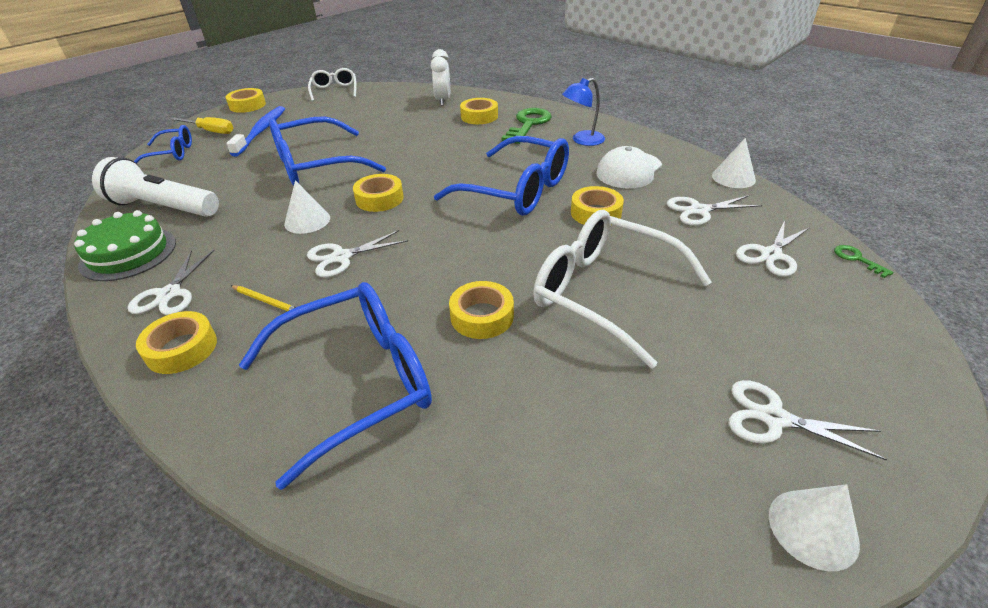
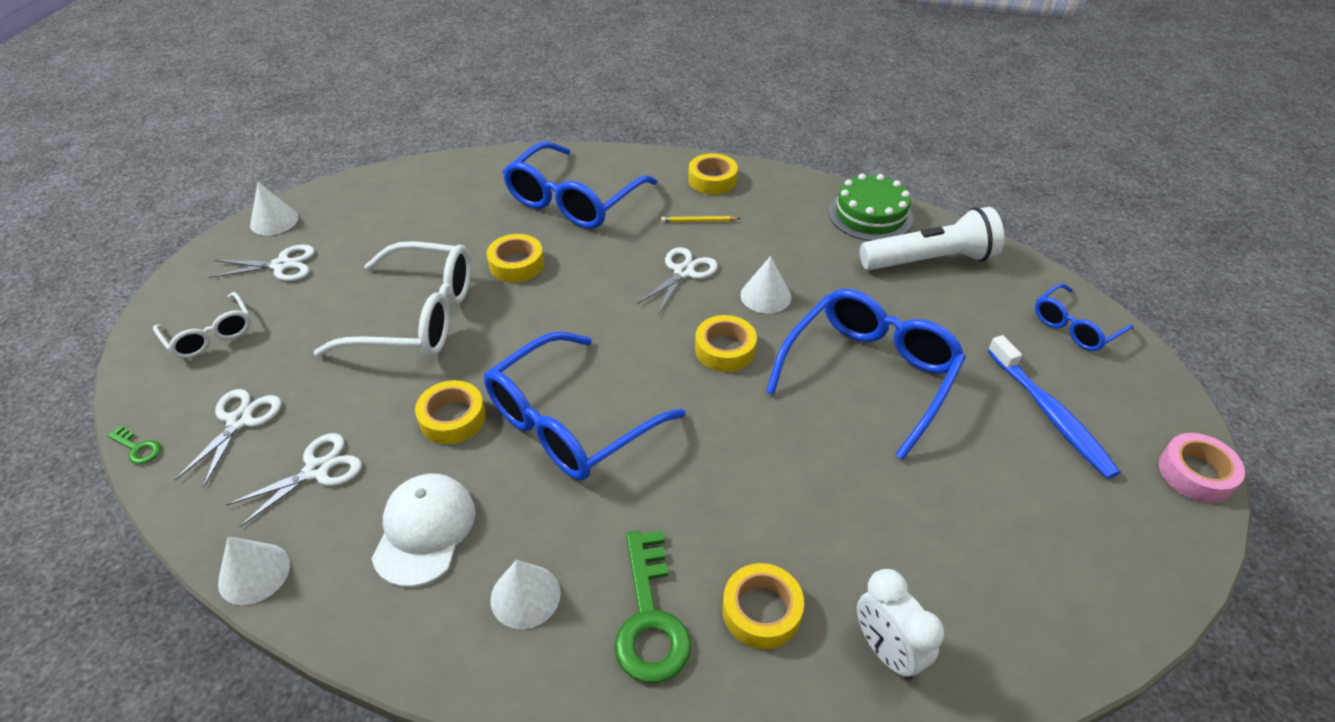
camera: 150 degrees right, 5 degrees up
white scissors [128,250,215,315] -> none
yellow screwdriver [170,117,233,134] -> none
yellow tape [225,88,266,113] -> pink tape [1159,433,1245,503]
white glasses [308,68,357,101] -> white glasses moved to [153,292,251,359]
blue glasses [434,136,569,216] -> blue glasses turned 45 degrees counterclockwise [484,331,685,480]
blue lamp [562,78,605,146] -> white cone [490,560,561,629]

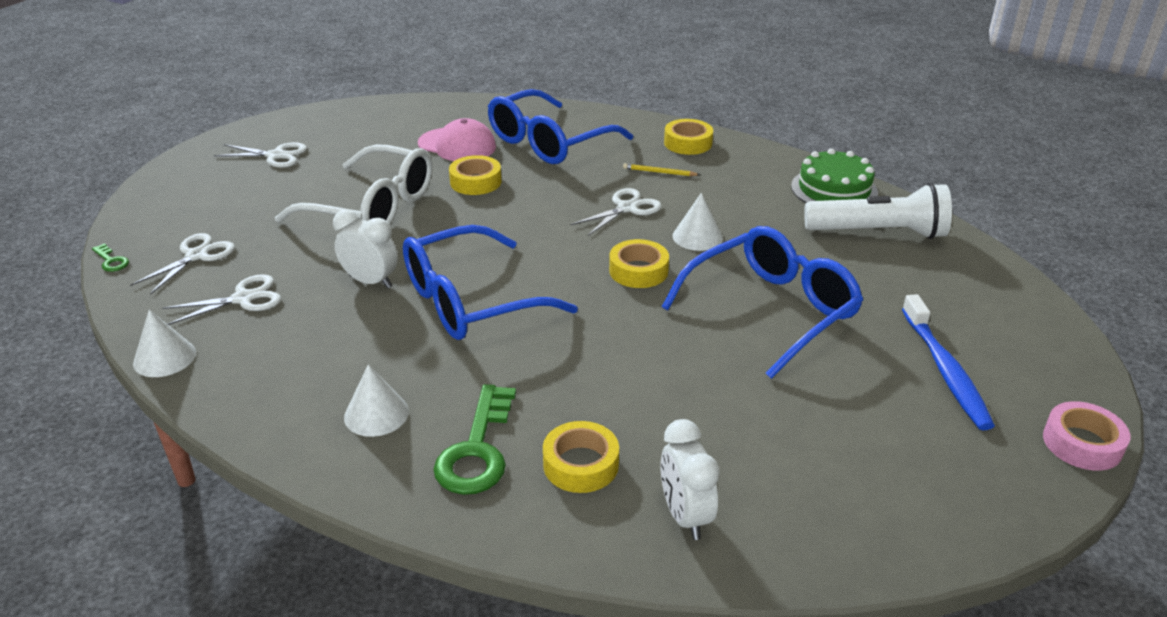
camera: 15 degrees right, 10 degrees down
white glasses [153,292,251,359] -> none
white cone [250,182,298,235] -> none
white cap [371,474,475,587] -> none
yellow tape [415,380,486,444] -> white clock [333,209,398,288]
blue glasses [1035,283,1134,351] -> none
none -> pink cap [418,118,496,161]

